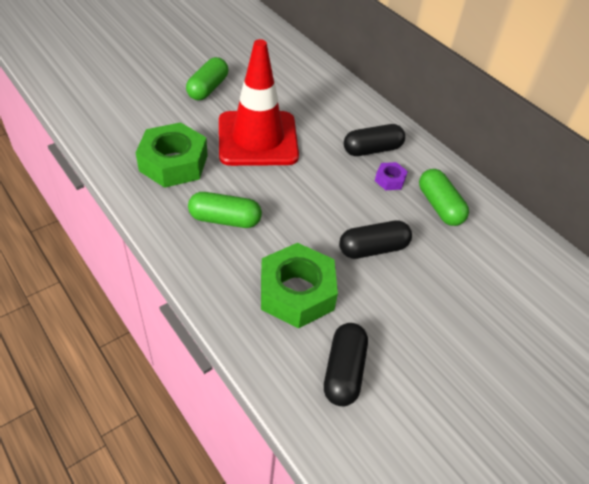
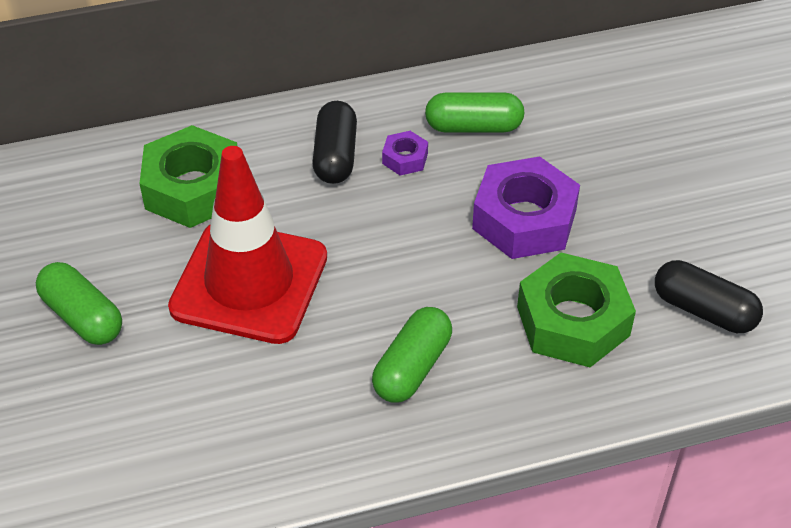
camera: 65 degrees left, 0 degrees up
green nut [136,122,208,188] -> green nut moved to [139,125,237,228]
black capsule [339,221,412,259] -> purple nut [472,156,580,259]

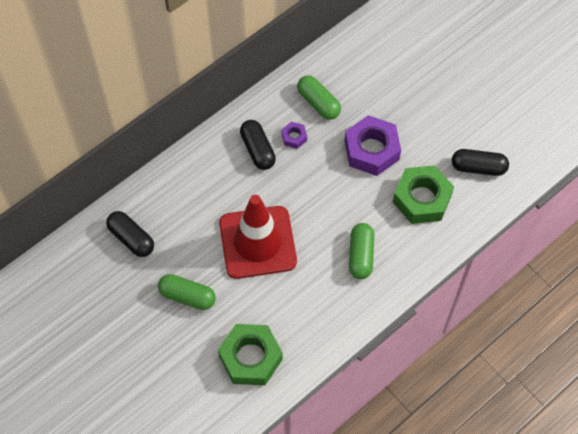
camera: 25 degrees left, 15 degrees up
green nut [139,125,237,228] -> green nut moved to [218,324,283,385]
green capsule [425,93,525,132] -> green capsule turned 75 degrees clockwise [297,75,341,120]
none -> black capsule [106,211,154,257]

